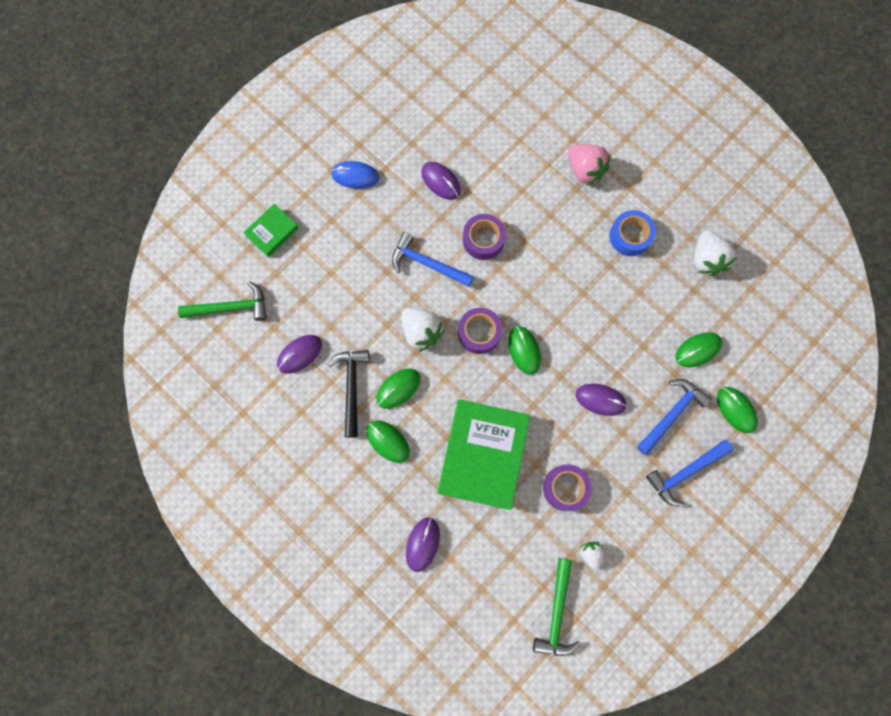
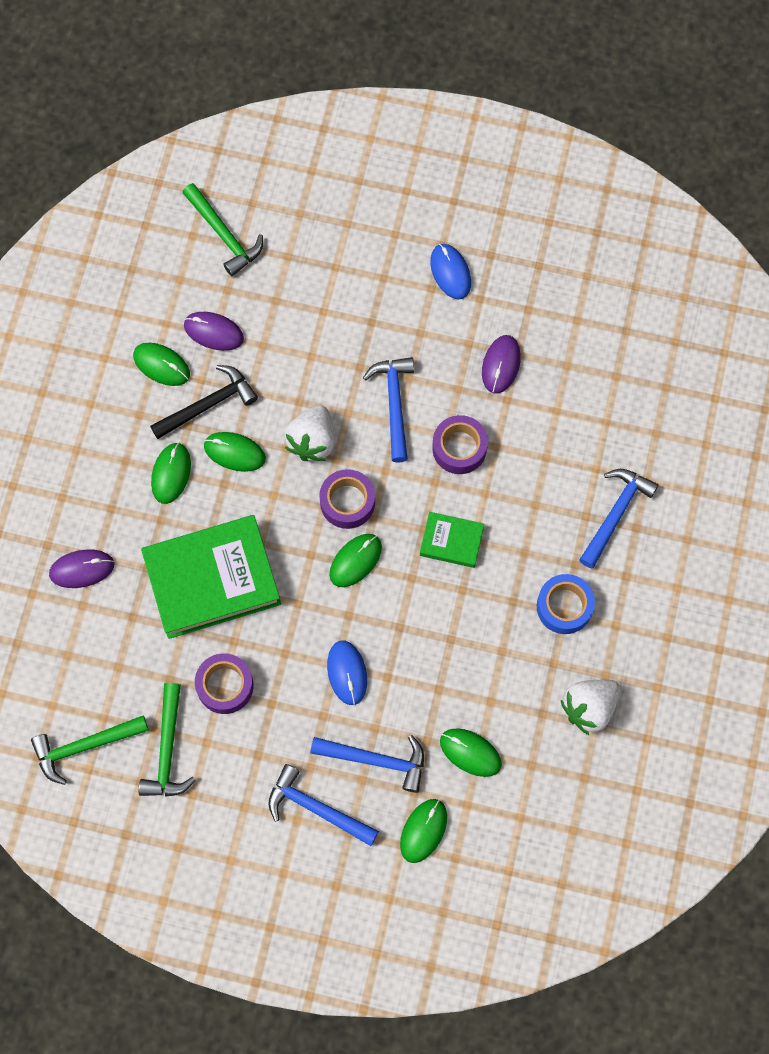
camera: 60 degrees right, 5 degrees down
green book [243,204,299,257] -> green book moved to [420,512,484,568]
pink strawberry [568,144,611,185] -> blue hammer [579,469,659,568]
purple mouse [576,384,627,416] -> blue mouse [327,641,367,705]
white strawberry [580,542,604,570] -> green hammer [138,683,195,797]
none -> green mouse [133,343,190,386]

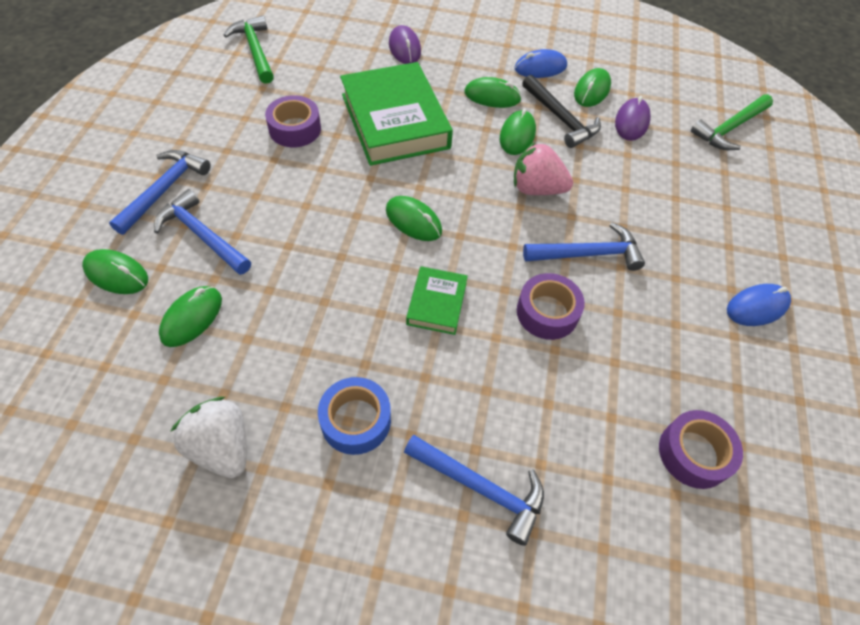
camera: 85 degrees right, 15 degrees down
green hammer [138,683,195,797] -> none
white strawberry [284,405,335,461] -> pink strawberry [514,142,573,195]
blue hammer [310,735,424,793] -> blue hammer turned 120 degrees clockwise [154,189,251,275]
purple tape [319,469,375,529] -> purple tape moved to [659,410,743,489]
blue mouse [327,641,367,705] -> blue mouse moved to [515,49,567,78]
purple mouse [482,335,521,394] -> none

